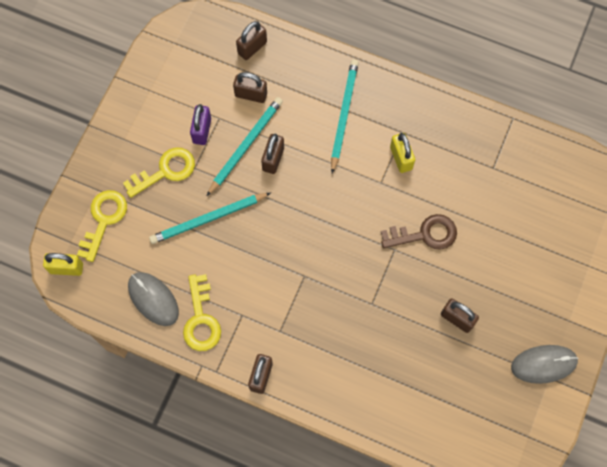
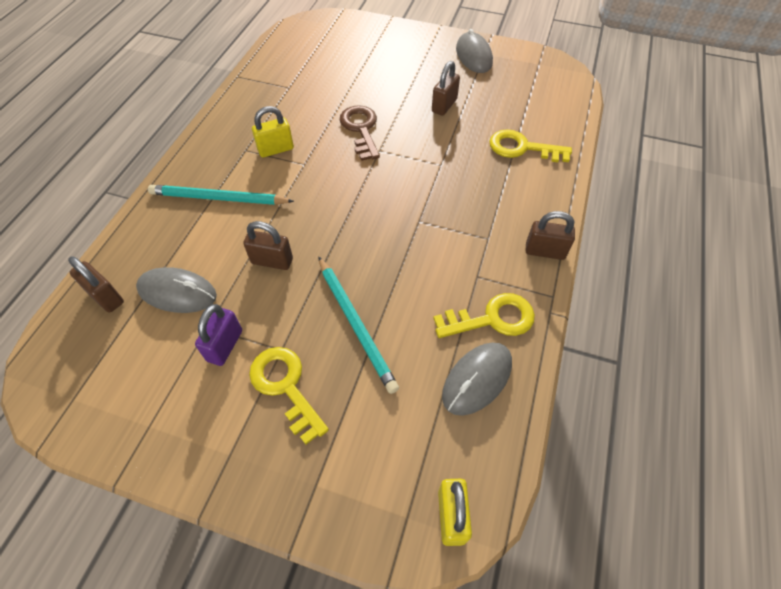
camera: 95 degrees left, 15 degrees down
yellow key [77,190,127,262] -> yellow key moved to [490,129,572,162]
purple padlock [190,104,211,145] -> purple padlock turned 75 degrees counterclockwise [195,304,242,366]
turquoise pencil [207,97,283,196] -> none
brown padlock [233,72,267,103] -> grey mouse [136,267,217,313]

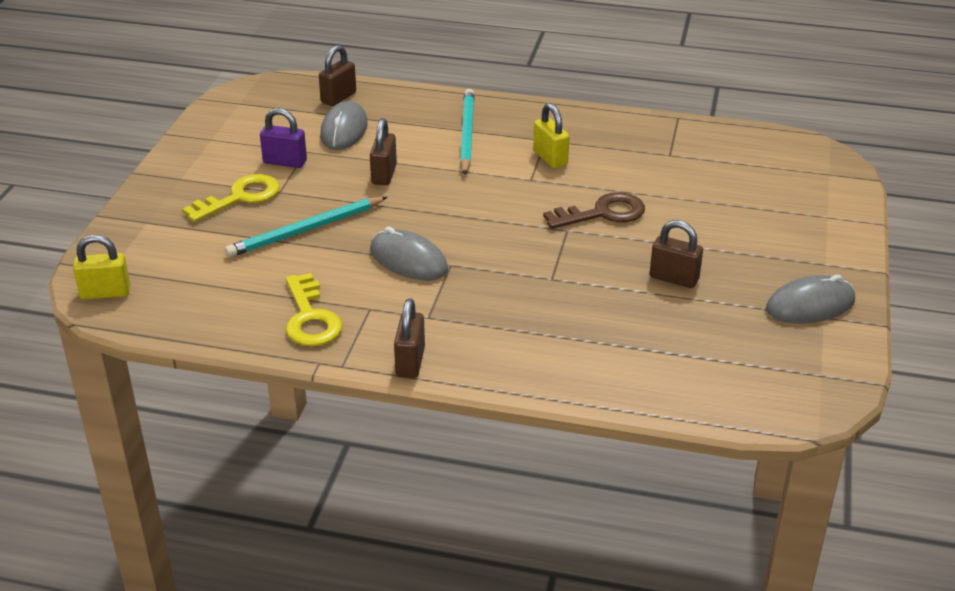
camera: 85 degrees right, 20 degrees down
grey mouse [442,342,512,416] -> grey mouse moved to [370,227,448,280]
yellow key [490,129,572,162] -> none

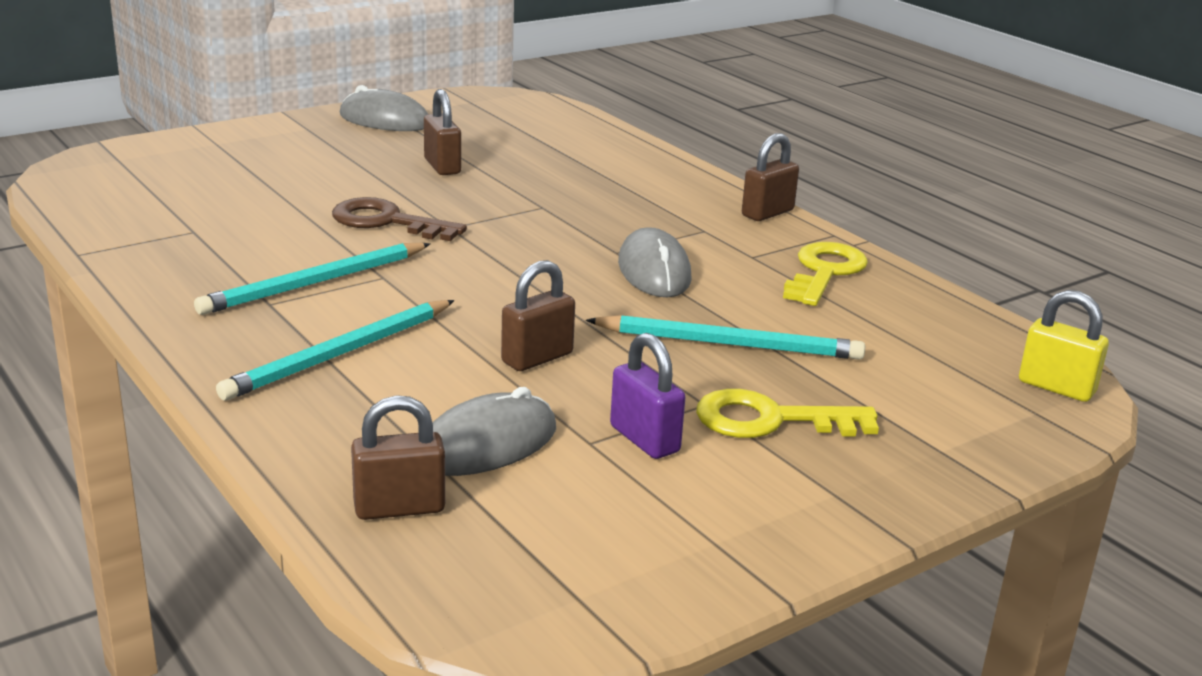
camera: 140 degrees left, 10 degrees down
yellow padlock [533,103,569,169] -> turquoise pencil [194,243,430,315]

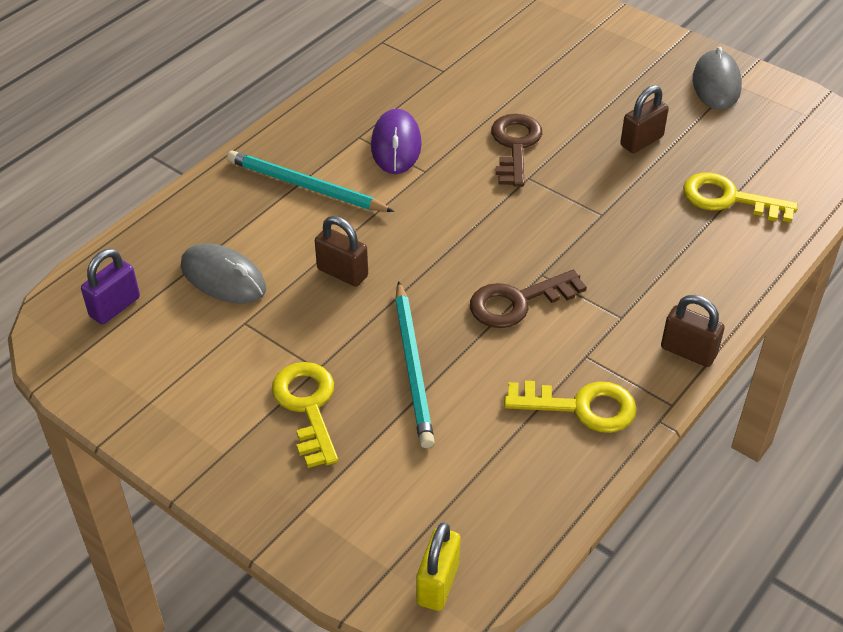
camera: 75 degrees right, 20 degrees up
turquoise pencil [194,243,430,315] -> purple mouse [371,109,422,174]
brown padlock [351,395,445,520] -> none
purple padlock [610,333,685,459] -> purple padlock moved to [81,249,140,324]
grey mouse [618,228,692,297] -> brown key [470,269,587,328]
none -> yellow key [683,172,798,222]

